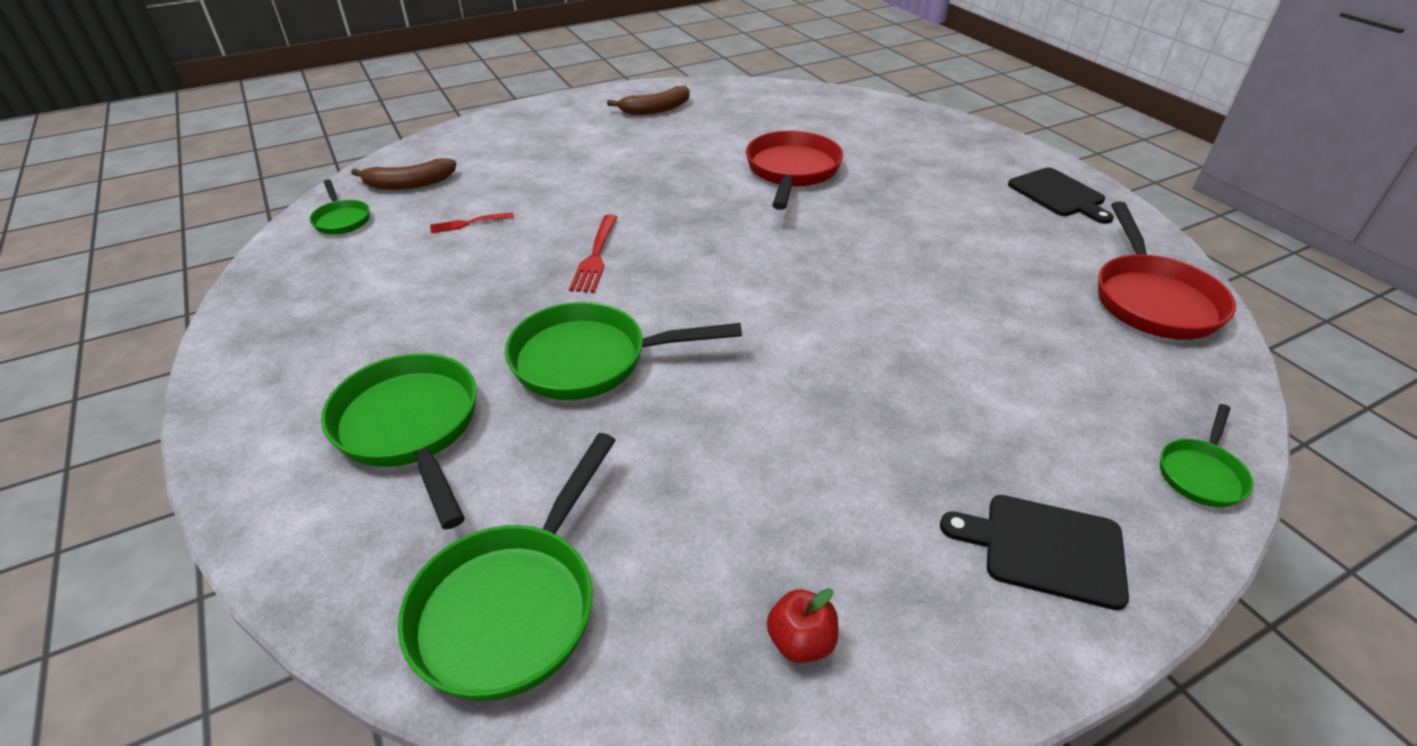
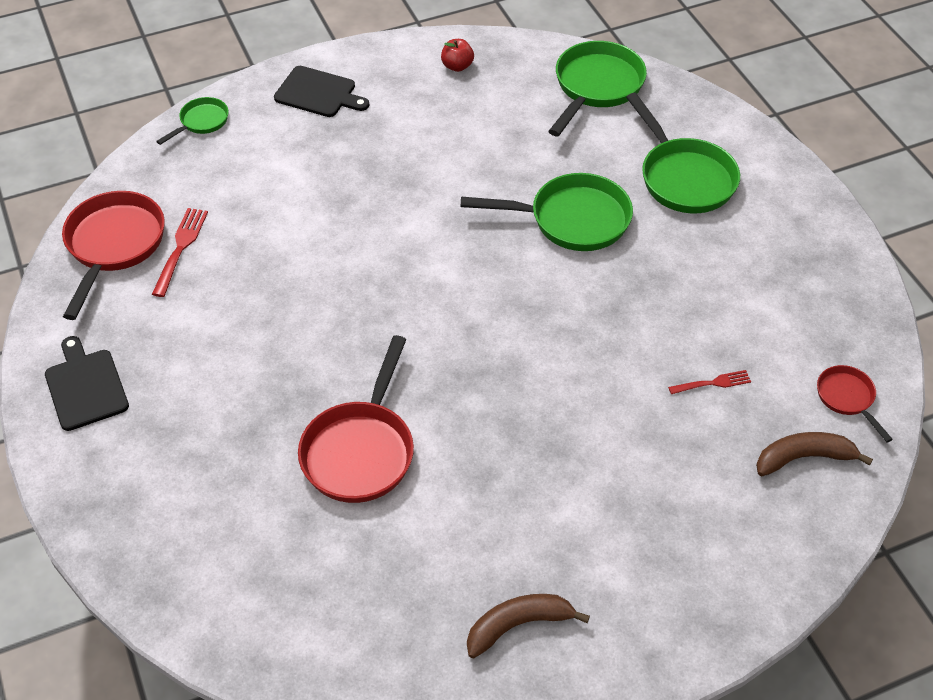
camera: 175 degrees left, 10 degrees up
green pan [309,179,370,235] -> red pan [817,365,893,442]
red fork [569,214,618,293] -> red fork moved to [152,208,208,297]

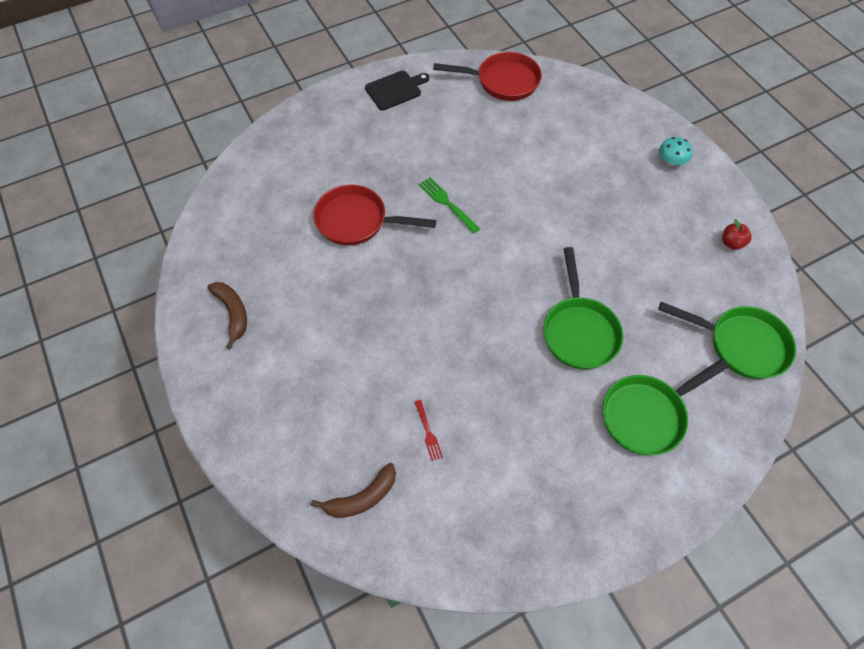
camera: 85 degrees right, 10 degrees up
red fork [152,208,208,297] -> none
green pan [156,97,229,145] -> none
black cutting board [274,66,369,117] -> turquoise mushroom [659,137,692,166]
brown banana [756,432,873,476] -> brown banana turned 75 degrees clockwise [311,463,396,518]
red pan [817,365,893,442] -> none
none -> green fork [419,177,480,234]

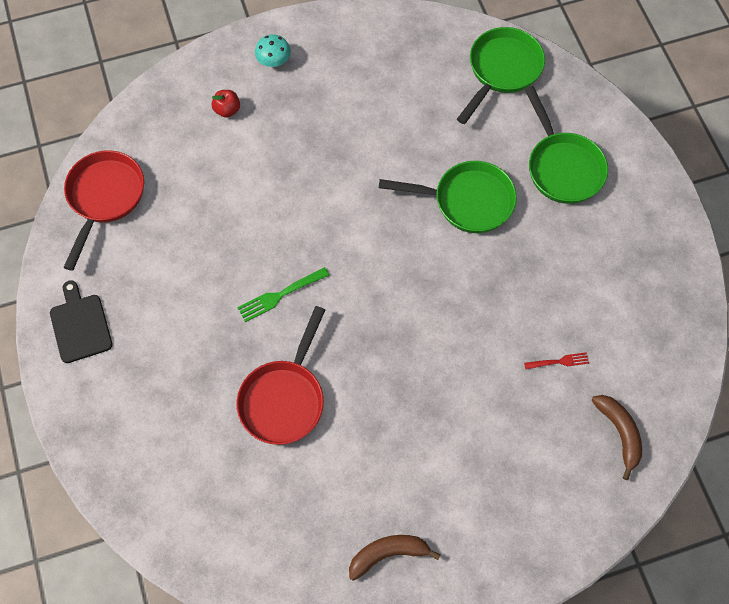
camera: 80 degrees left, 5 degrees up
red apple [722,219,752,250] -> red apple moved to [212,90,240,118]

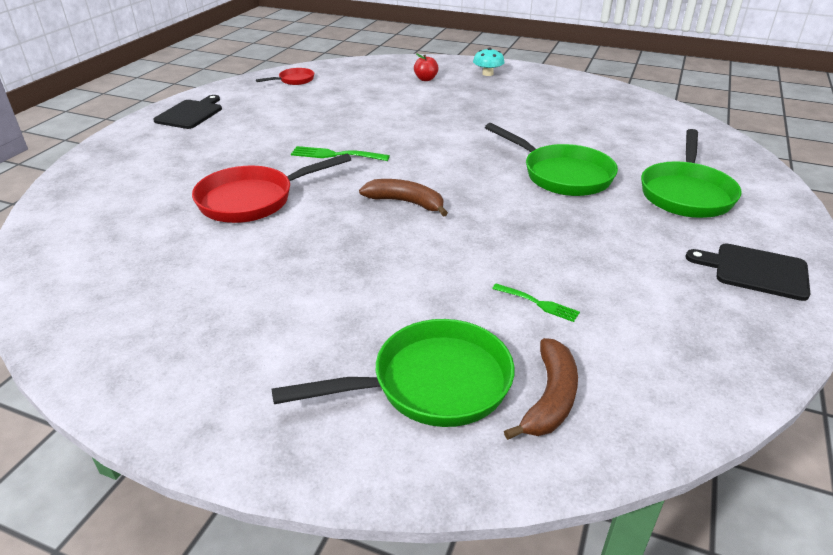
camera: 40 degrees right, 30 degrees down
red pan [63,150,144,271] -> red pan [256,68,314,85], size x0.53
brown banana [349,535,441,581] -> brown banana moved to [359,179,448,217]
green pan [457,27,545,124] -> green pan moved to [272,319,515,427]
red fork [524,352,589,369] -> green fork [492,283,580,322]
none -> black cutting board [686,243,810,301]

